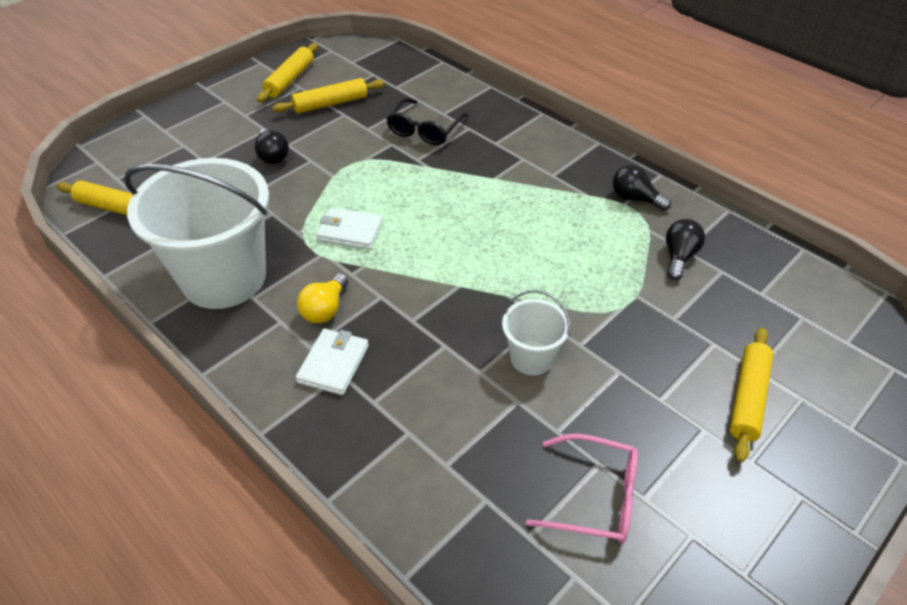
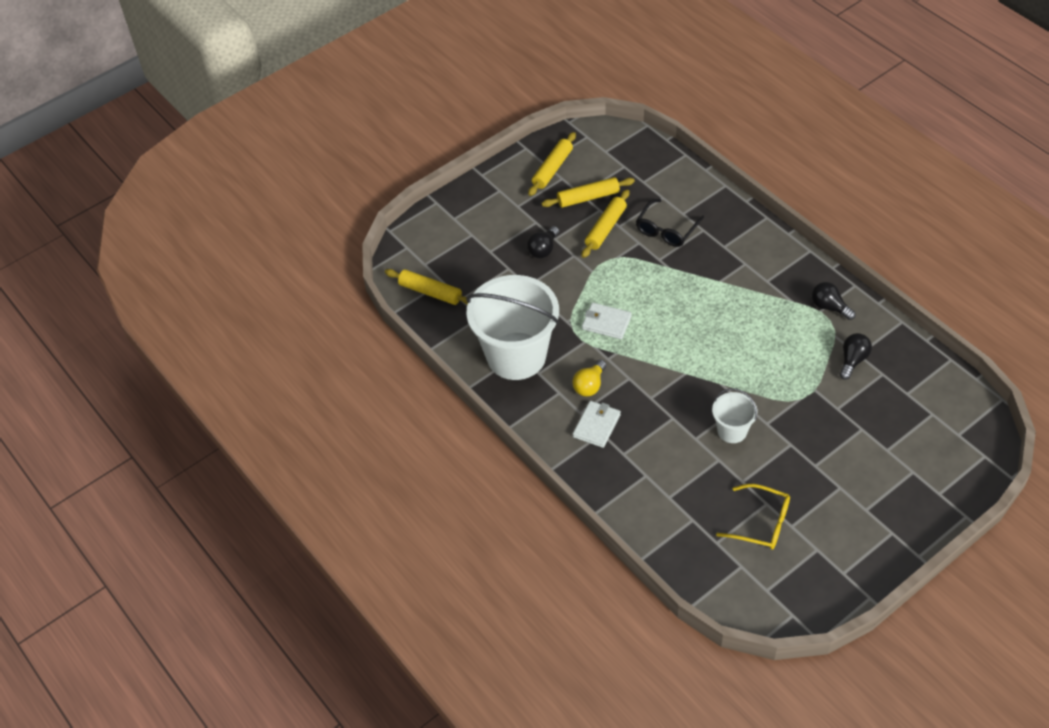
camera: 10 degrees right, 5 degrees up
black light bulb [255,129,289,164] -> black light bulb turned 45 degrees clockwise [527,226,559,258]
pink glasses [526,434,638,543] -> yellow glasses [716,484,790,549]
yellow rolling pin [730,328,773,462] -> yellow rolling pin moved to [582,189,629,258]

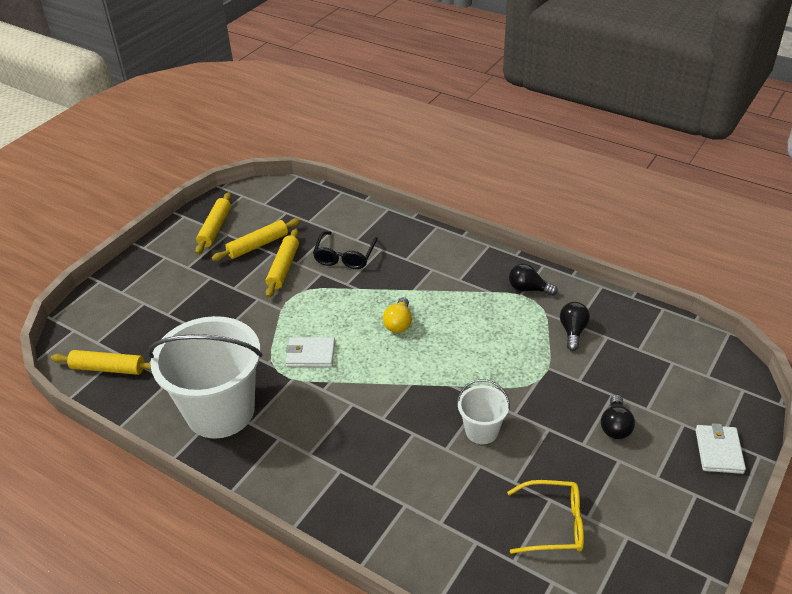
camera: 20 degrees left, 10 degrees down
black light bulb [527,226,559,258] -> black light bulb moved to [601,395,635,439]
yellow light bulb [572,360,606,396] -> yellow light bulb moved to [383,297,412,333]
white wallet [573,401,621,448] -> white wallet moved to [695,423,746,474]

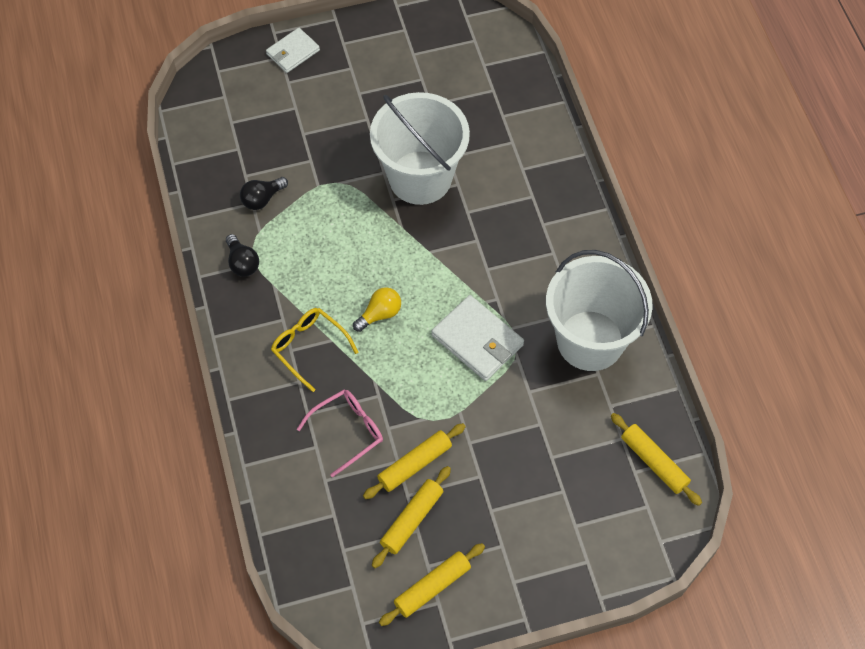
camera: 140 degrees left, 20 degrees up
yellow rolling pin [212,218,301,261] -> yellow rolling pin turned 60 degrees counterclockwise [372,466,451,568]
white wallet [285,337,335,367] -> white wallet [432,295,524,381], size x1.55
black glasses [313,231,378,269] -> pink glasses [297,390,383,477]
white bucket [457,379,510,444] -> white bucket [370,92,470,205], size x2.12
yellow glasses [507,480,584,554] -> yellow glasses moved to [271,308,358,392]
black light bulb [601,395,635,439] -> none

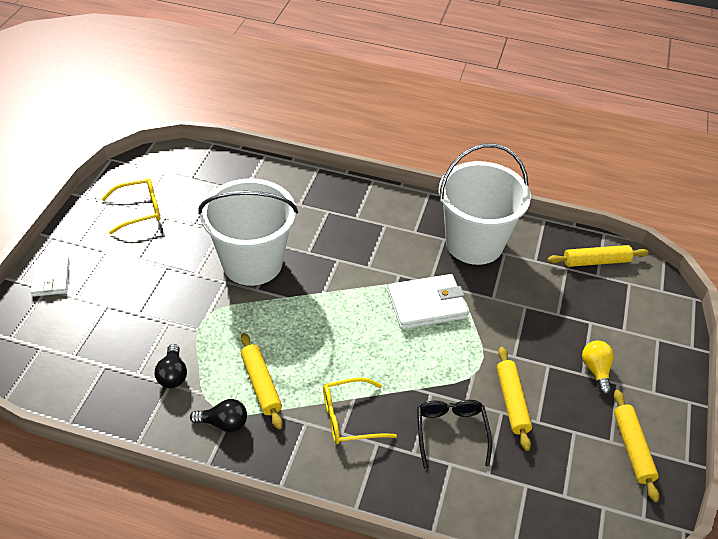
camera: 60 degrees left, 15 degrees down
pink glasses [297,390,383,477] -> black glasses [417,400,492,469]
yellow light bulb [353,287,401,332] -> yellow light bulb moved to [582,341,614,395]
yellow rolling pin [372,466,451,568] -> yellow rolling pin moved to [241,333,283,429]
none -> yellow glasses [102,179,161,234]

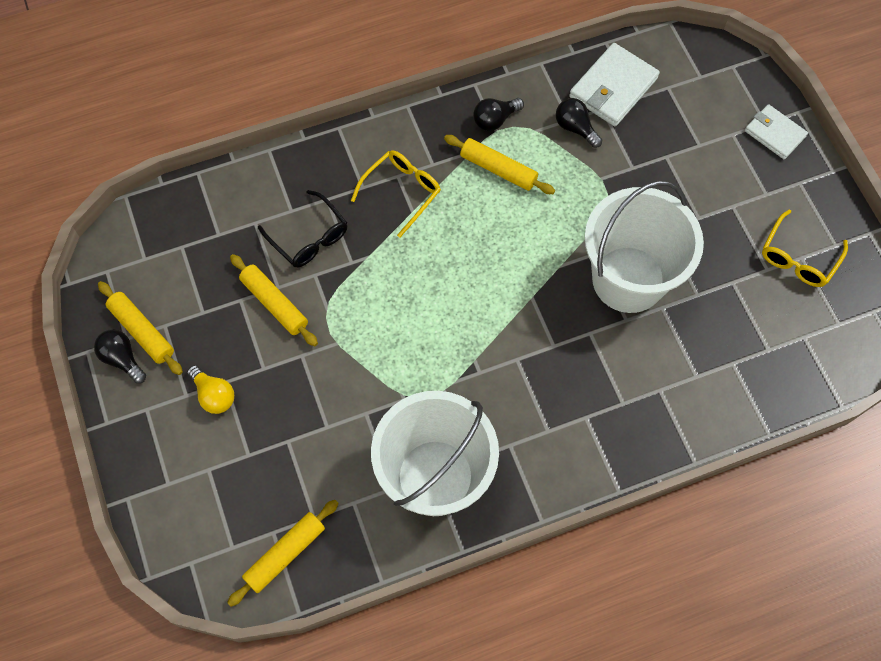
camera: 145 degrees right, 20 degrees up
white wallet [387,274,468,329] -> white wallet moved to [569,43,660,126]
none -> black light bulb [94,330,146,383]

